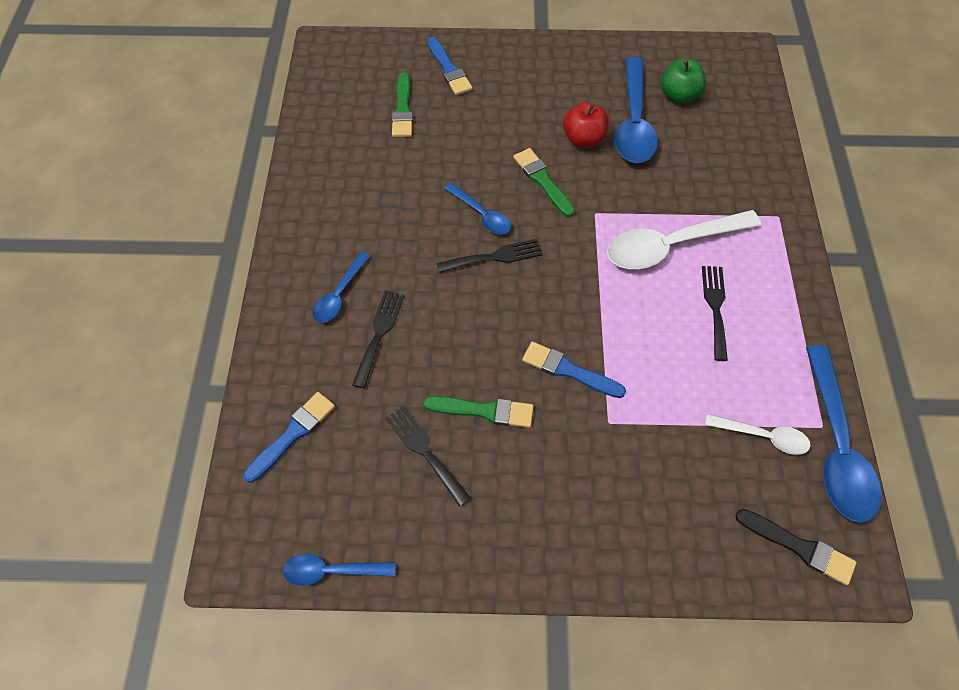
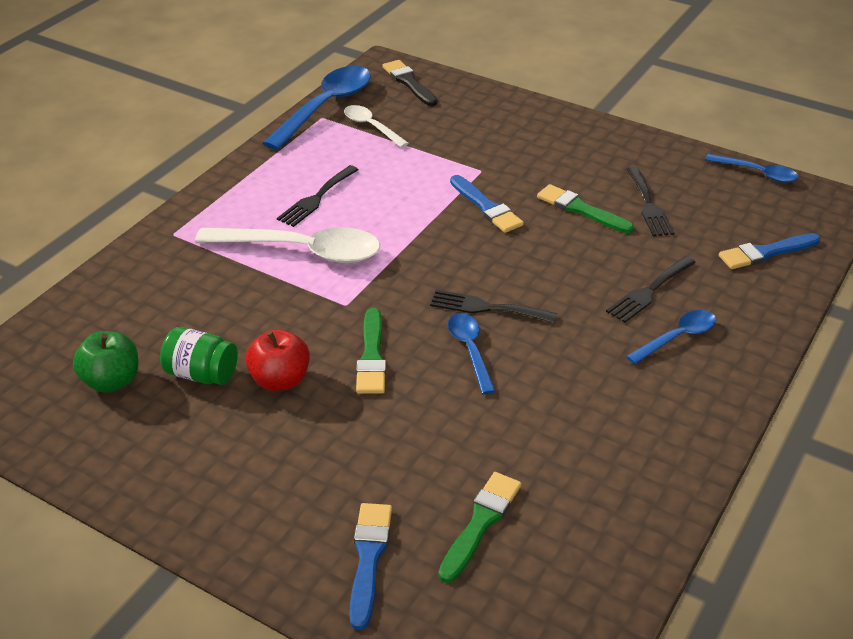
camera: 150 degrees left, 20 degrees down
blue spoon [614,57,658,163] -> green jar [160,327,238,385]

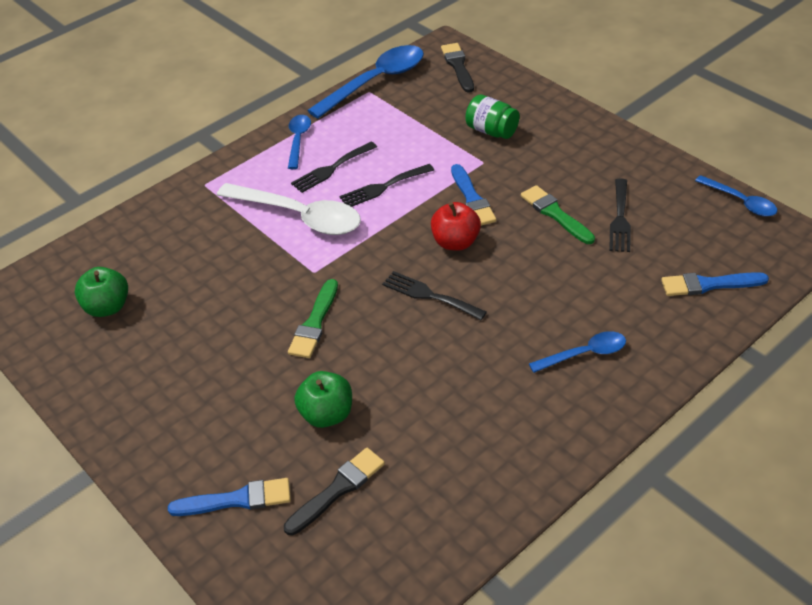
camera: 20 degrees right, 5 degrees up
green jar [160,327,238,385] -> green jar moved to [465,95,520,139]
red apple [246,329,310,391] -> red apple moved to [431,202,481,251]
white spoon [344,105,409,148] -> none
blue brush [349,503,392,630] -> blue brush turned 60 degrees clockwise [168,478,291,516]
green brush [438,472,521,583] -> black brush [284,448,385,536]
blue spoon [448,313,495,394] -> blue spoon moved to [288,115,311,169]
black fork [606,256,696,323] -> black fork moved to [339,164,434,207]
none -> green apple [294,371,352,428]

